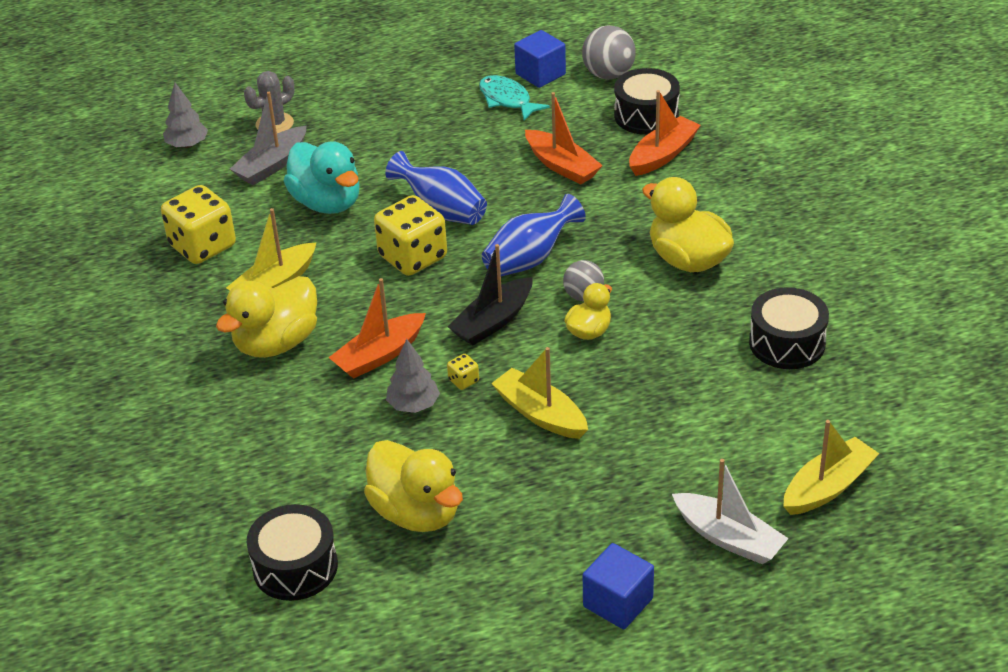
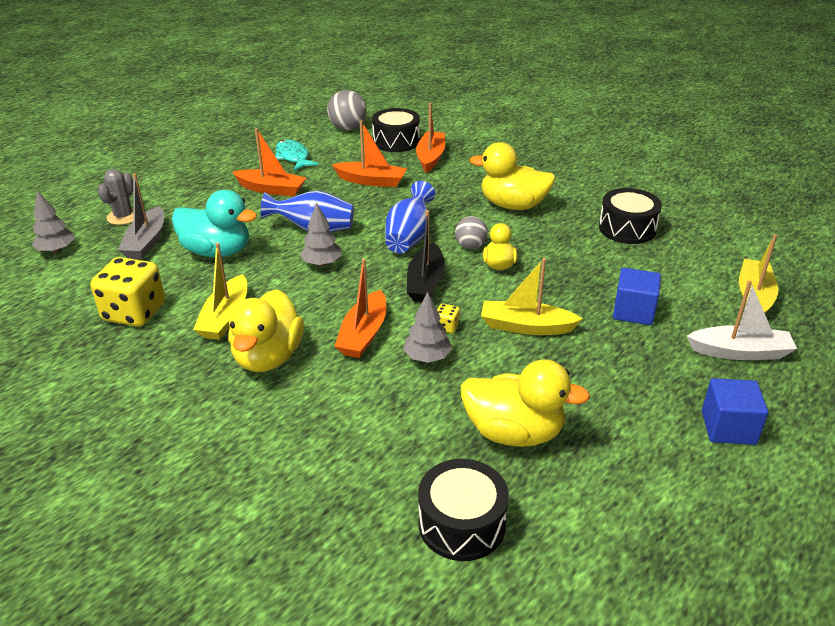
camera: 35 degrees left, 5 degrees down
yellow dice [374,195,447,276] -> grey tree [300,203,342,267]
turquoise fish [479,75,550,121] -> turquoise fish turned 45 degrees clockwise [275,140,319,171]
blue cube [514,30,566,88] -> blue cube moved to [613,268,661,325]
none -> orange boat [232,128,306,197]

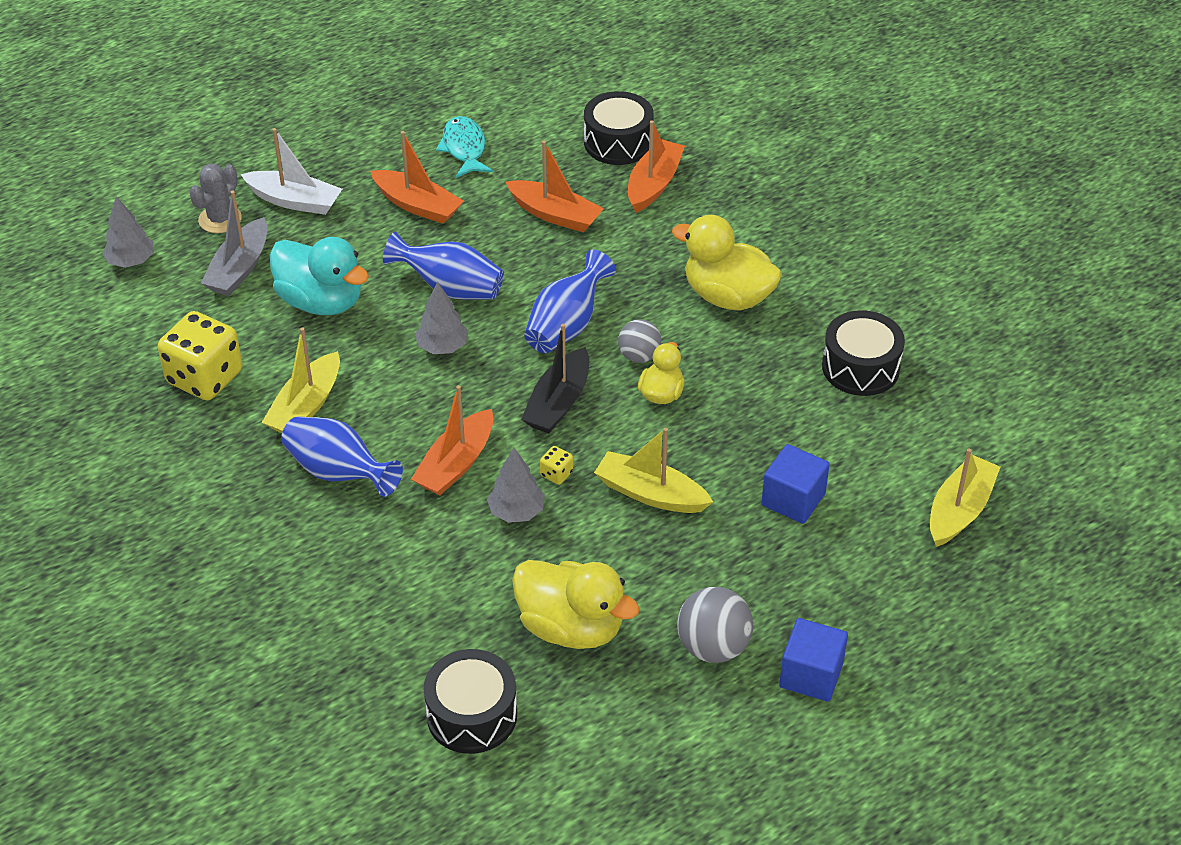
camera: 15 degrees right, 10 degrees up
yellow duck [228,289,304,372] -> blue vase [281,416,403,497]
grey ball [327,90,367,130] -> grey ball moved to [677,587,753,663]
white boat [687,280,797,360] -> white boat moved to [241,128,342,215]

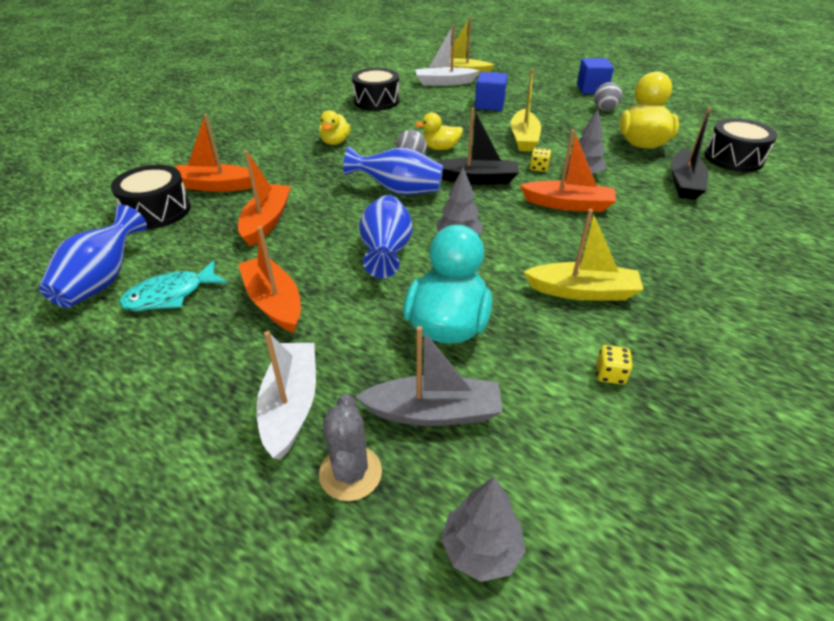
camera: 110 degrees left, 5 degrees down
yellow dice [158,311,242,400] -> yellow dice [596,345,633,385], size x0.41
grey cactus [189,164,242,233] -> grey cactus turned 75 degrees clockwise [319,394,382,501]
blue vase [281,416,403,497] -> blue vase moved to [39,205,147,308]
orange boat [370,131,464,224] -> orange boat turned 45 degrees counterclockwise [238,226,301,333]
yellow duck [672,215,782,311] -> yellow duck [319,110,350,145], size x0.56
grey ball [677,587,753,663] -> grey ball [594,82,622,111], size x0.66
none -> white boat [415,25,480,86]
none -> black boat [671,107,711,200]

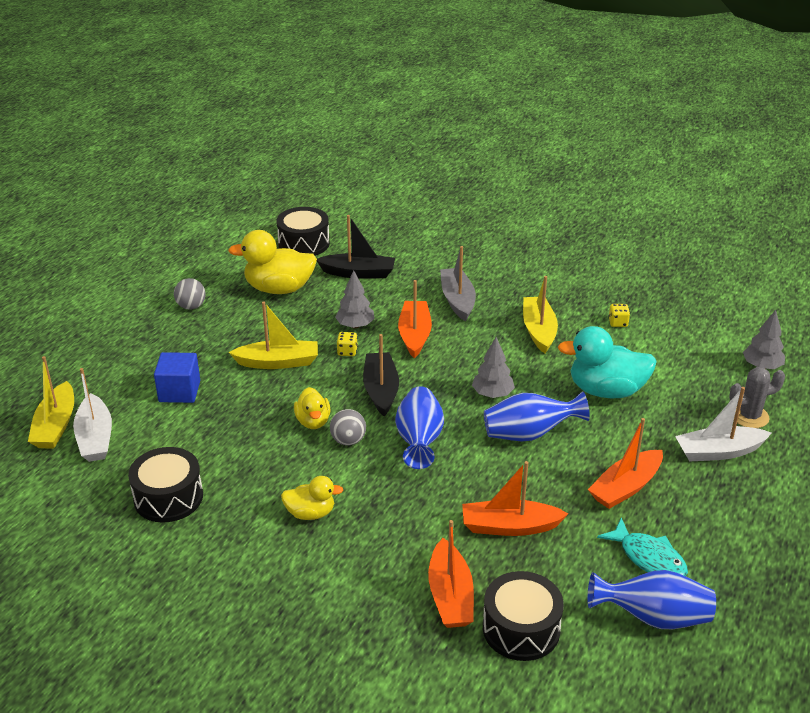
camera: 100 degrees left, 5 degrees down
grey boat [355,326,503,426] -> grey boat moved to [440,246,476,321]
blue cube [577,58,614,94] -> none

